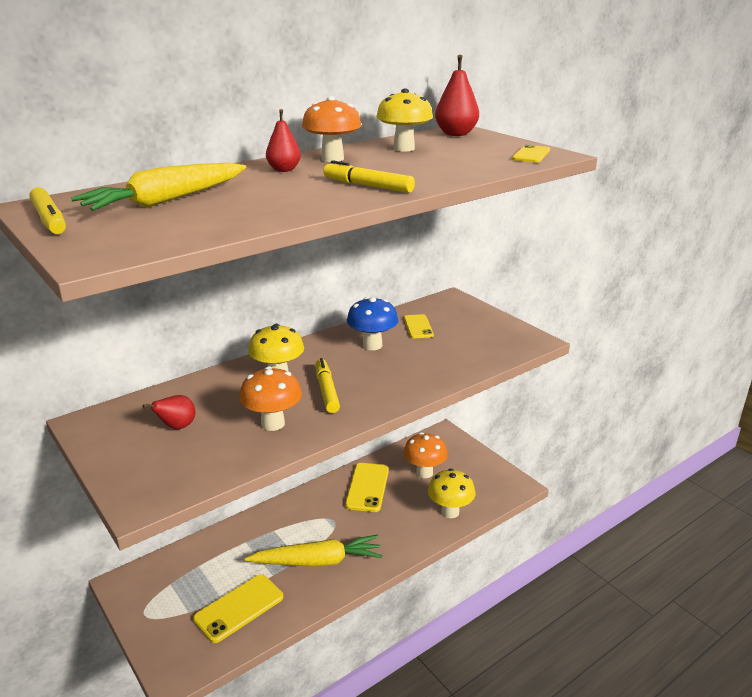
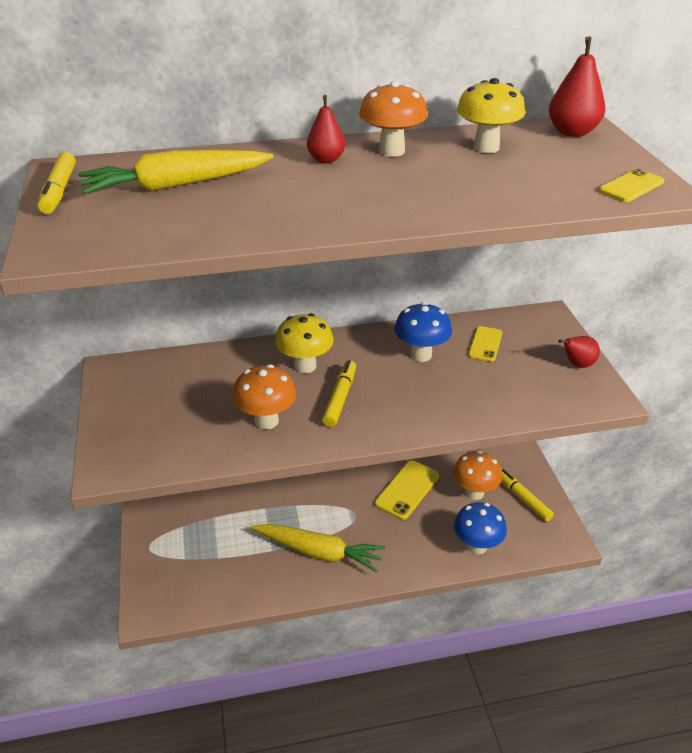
camera: 25 degrees right, 10 degrees up
red pear [142,395,196,429] -> red pear moved to [558,336,600,368]
yellow phone [193,574,283,643] -> none
yellow marker [323,160,415,193] -> yellow marker moved to [501,469,554,522]
yellow mushroom [428,469,475,518] -> blue mushroom [454,502,507,554]

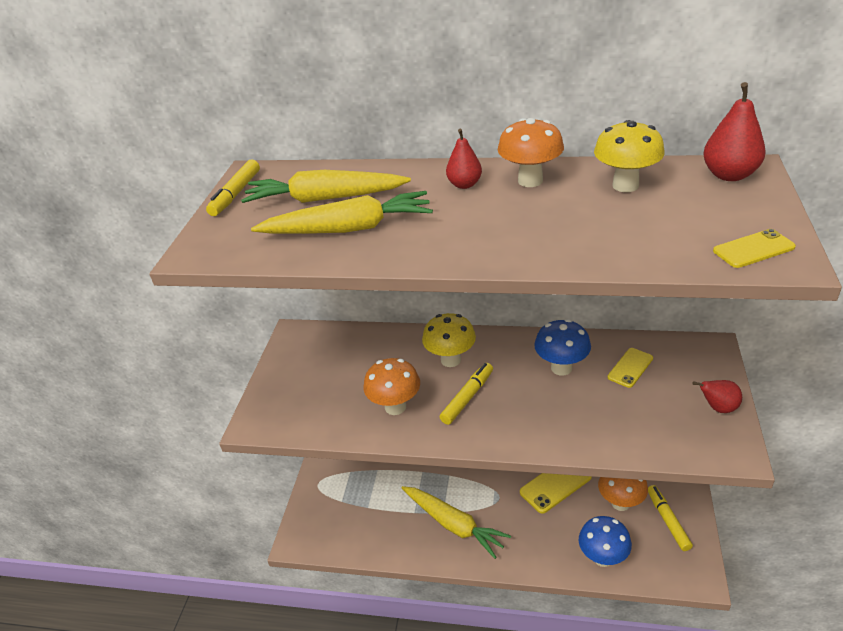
camera: 25 degrees right, 0 degrees up
none -> yellow carrot [251,191,433,234]

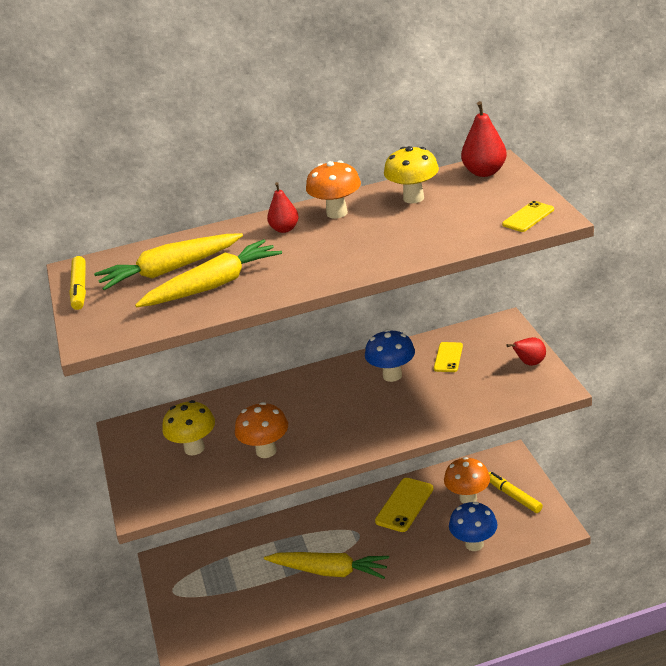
camera: 25 degrees left, 5 degrees down
yellow mushroom [422,313,476,367] -> yellow mushroom moved to [162,400,215,455]
yellow marker [440,363,493,425] -> none

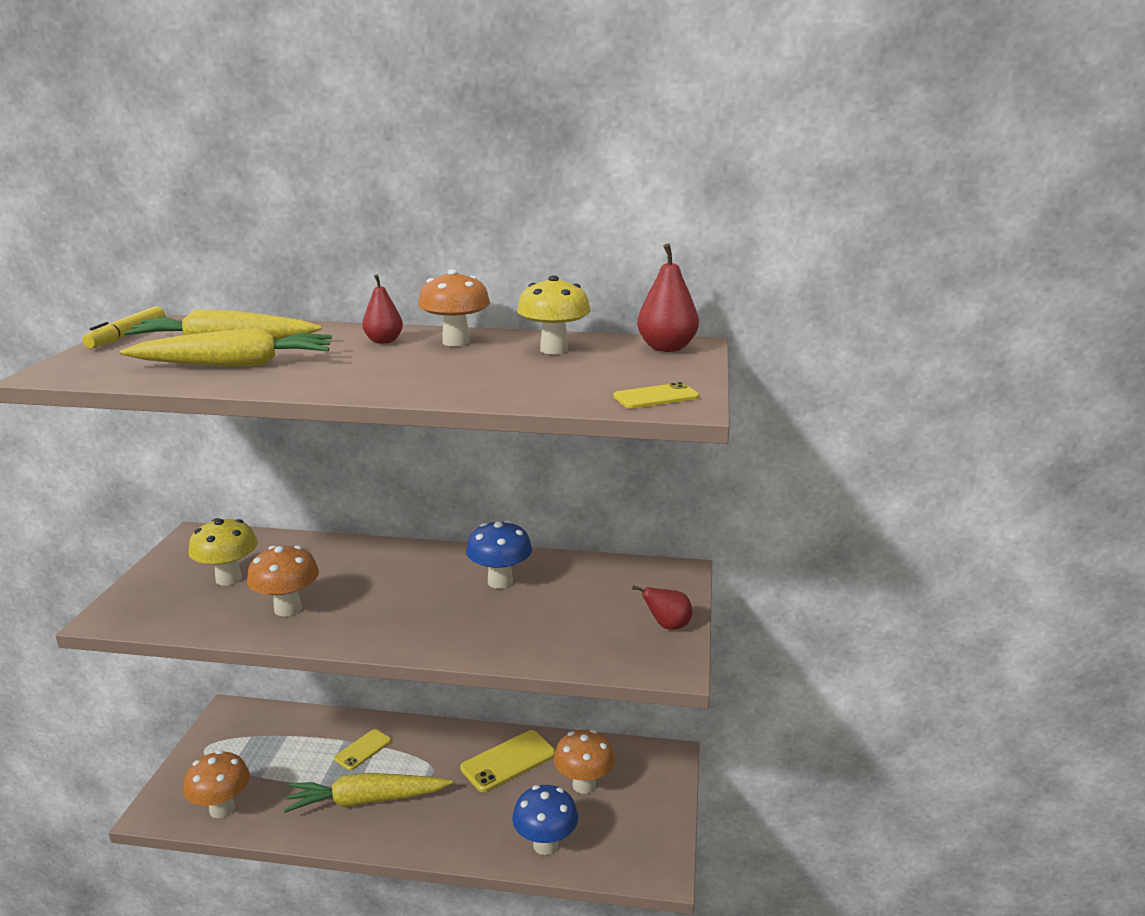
camera: 20 degrees right, 10 degrees down
yellow carrot [264,552,389,579] -> yellow carrot turned 135 degrees clockwise [284,773,453,813]
yellow phone [434,342,463,372] -> yellow phone moved to [334,729,391,770]
yellow marker [489,472,543,513] -> none
none -> orange mushroom [183,750,250,818]

